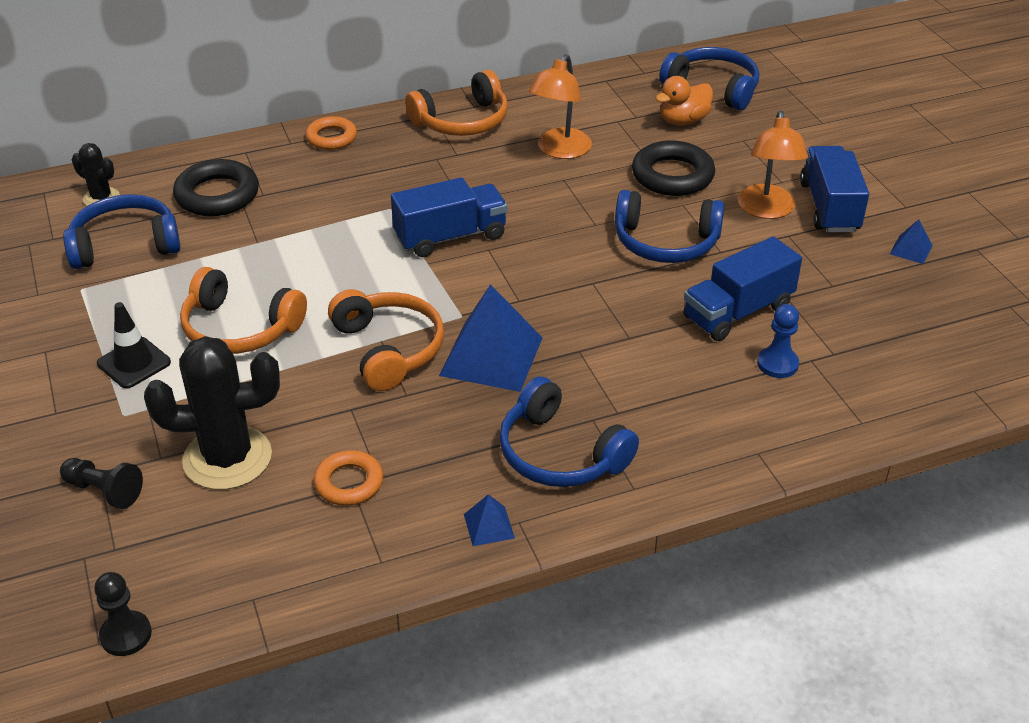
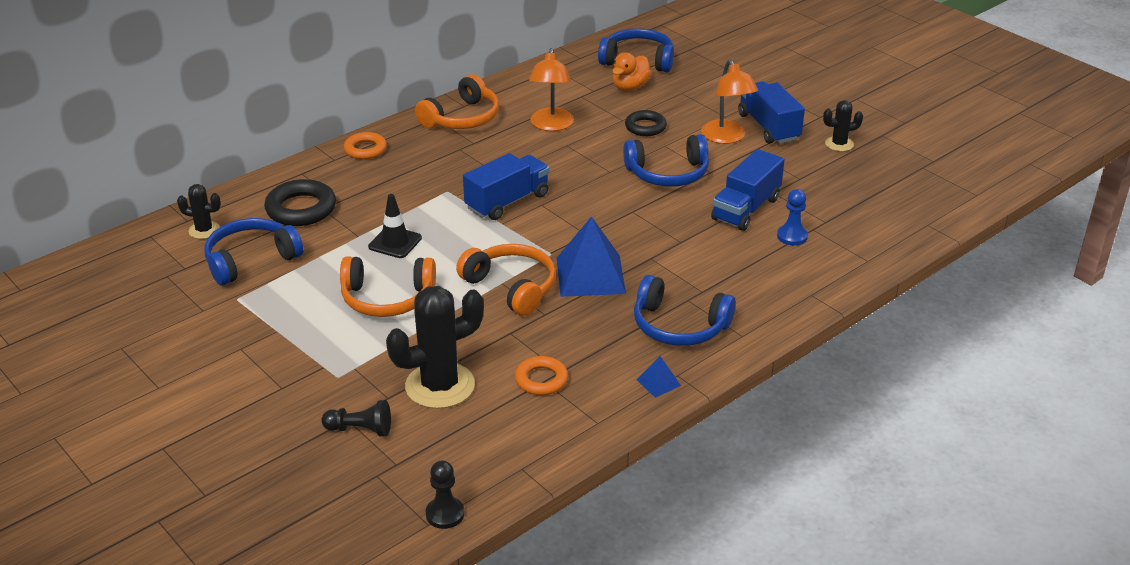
camera: 20 degrees left, 5 degrees down
black traffic cone [97,302,171,389] -> black traffic cone moved to [368,194,422,258]
black ring [632,141,715,196] -> black ring [625,110,667,136], size x0.64
blue pyramid [890,219,933,264] -> black cactus [823,100,863,152]

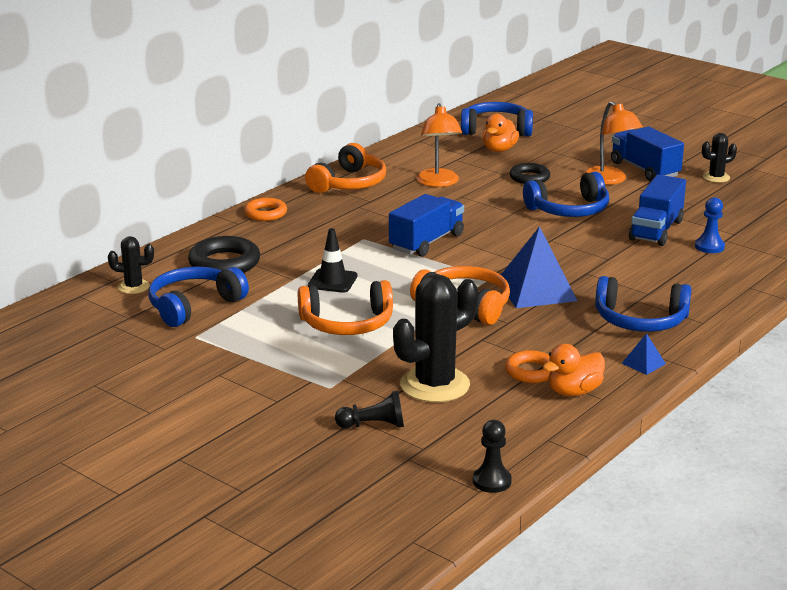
camera: 10 degrees left, 10 degrees down
none -> orange duck [543,344,605,396]

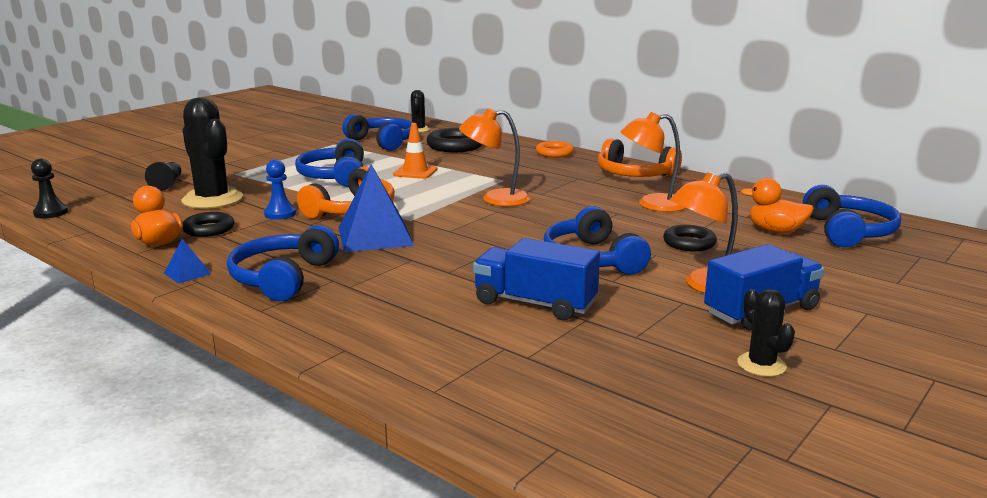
camera: 90 degrees right, 5 degrees down
orange headphones [298,280,393,335] -> blue headphones [295,139,364,187]
black traffic cone [308,228,357,293] -> orange traffic cone [393,123,438,179]
blue truck [389,194,464,257] -> orange lamp [459,108,530,207]
orange ring [505,350,550,383] -> black ring [183,212,234,237]
blue pawn [695,197,725,253] -> blue pawn moved to [264,159,296,220]

